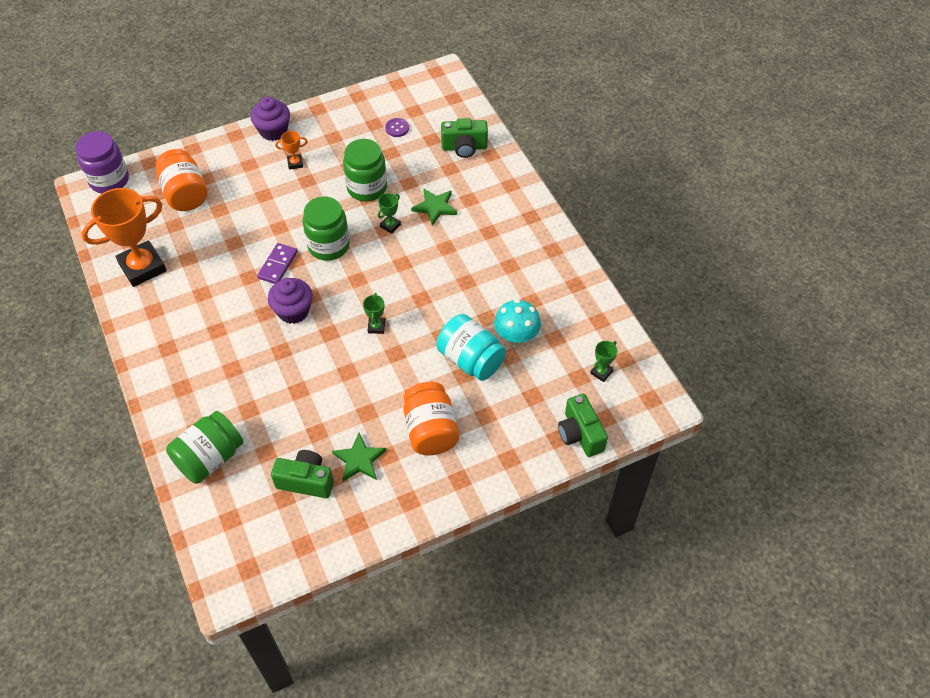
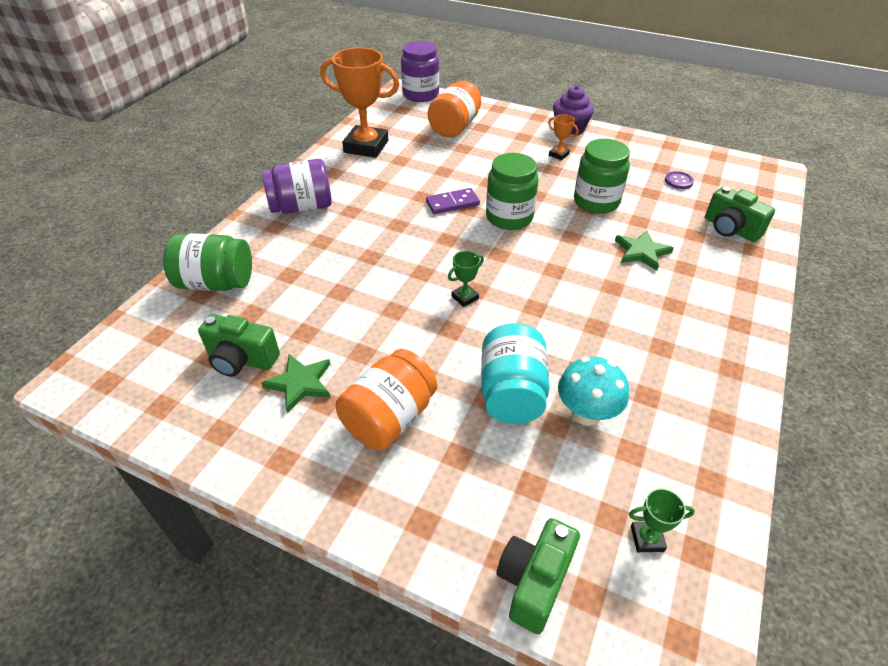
camera: 50 degrees right, 10 degrees down
purple cupcake [268,278,313,324] -> none
green camera [271,450,334,498] -> green camera turned 135 degrees clockwise [198,314,280,377]
green trophy [378,193,401,234] -> none
none -> purple jar [262,159,332,214]

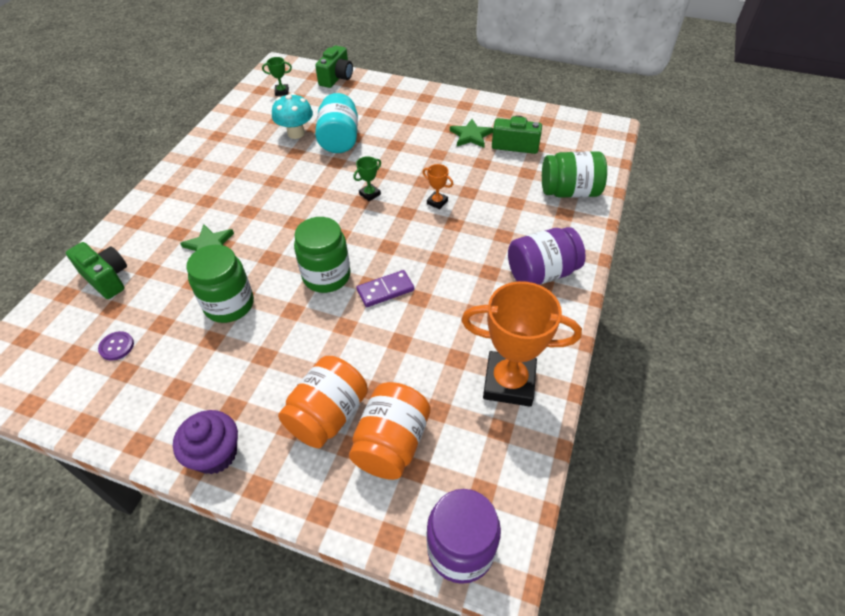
camera: 175 degrees right, 5 degrees up
orange jar [336,349,437,450] -> orange jar moved to [278,356,368,448]
orange trophy [548,114,579,160] -> orange trophy moved to [422,164,453,209]

